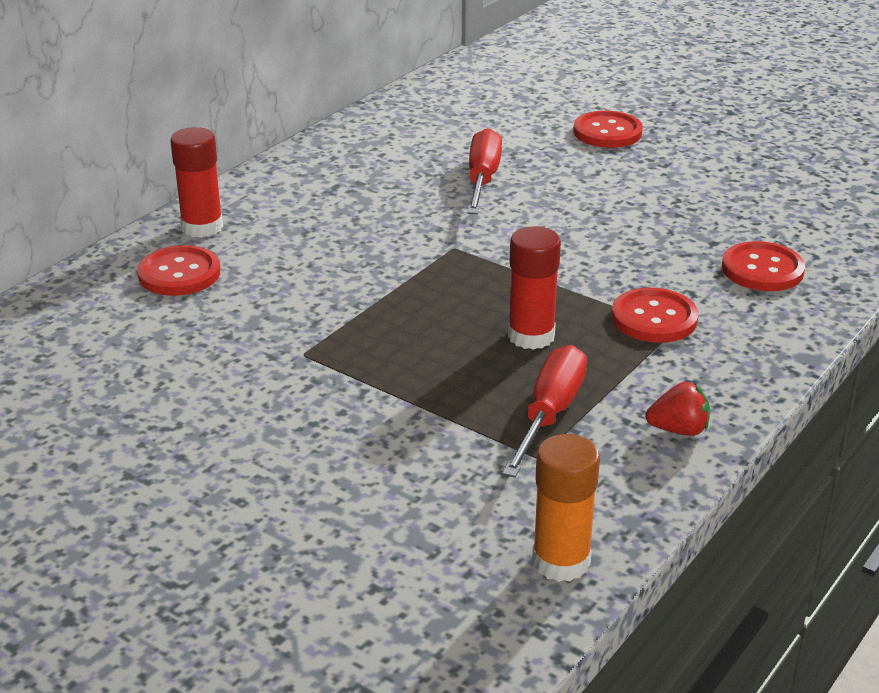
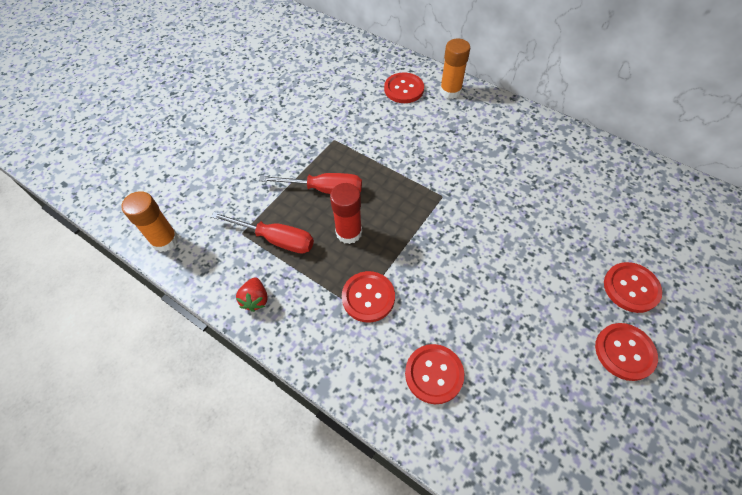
camera: 90 degrees right, 25 degrees up
red glue stick [170,127,223,238] -> orange glue stick [440,38,470,99]
red screwdriver [467,128,502,214] -> red screwdriver moved to [259,173,362,194]
none -> red button [595,323,658,381]

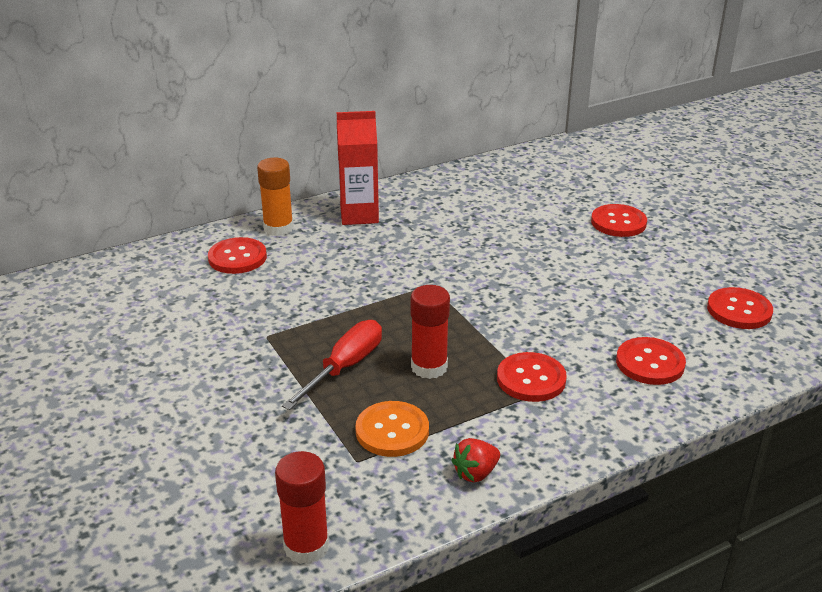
camera: 65 degrees left, 25 degrees down
orange glue stick [122,191,179,252] -> red glue stick [275,451,329,564]
red screwdriver [211,212,314,254] -> orange button [355,401,429,457]
red strawberry [236,278,267,312] -> red strawberry turned 120 degrees clockwise [451,438,500,483]
red button [595,323,658,381] -> red button moved to [707,287,773,329]
none -> red carton [337,111,379,225]

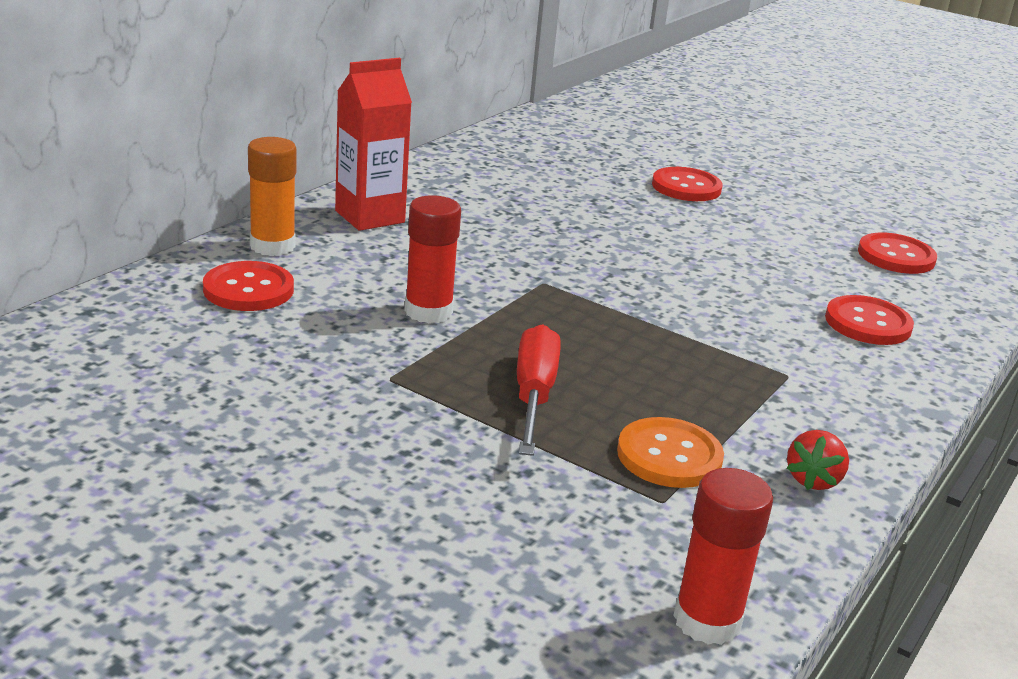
camera: 30 degrees left, 5 degrees down
red glue stick [411,285,450,379] -> red glue stick moved to [404,195,461,323]
red button [497,352,567,402] -> none

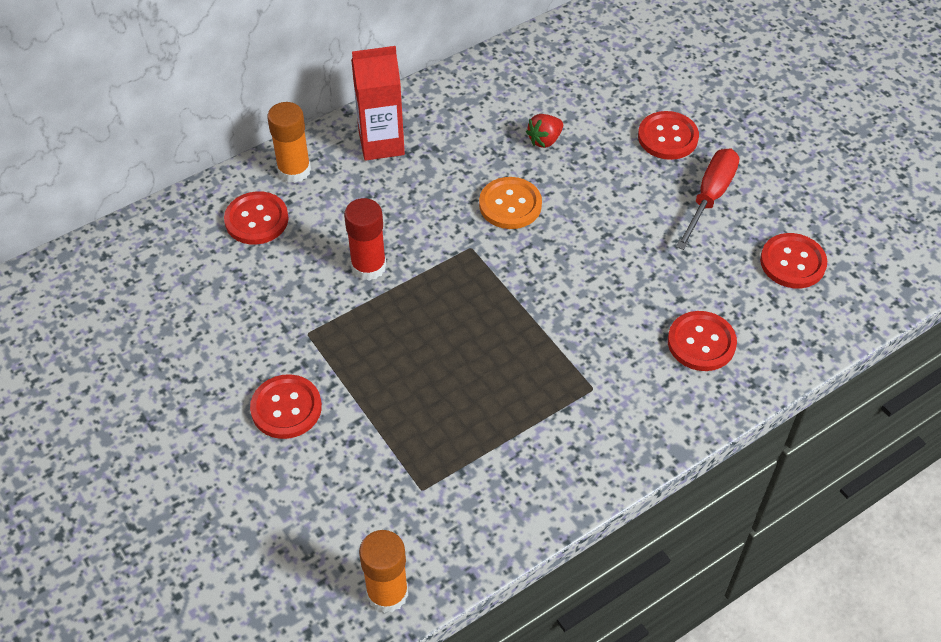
camera: 25 degrees right, 25 degrees up
red screwdriver [517,324,561,456] -> red screwdriver moved to [676,148,739,250]
orange button [617,417,724,488] -> orange button moved to [479,177,542,229]
red glue stick [673,468,773,645] -> orange glue stick [359,530,408,613]
red strawberry [787,430,849,490] -> red strawberry moved to [526,114,563,148]
none -> red button [250,374,322,439]

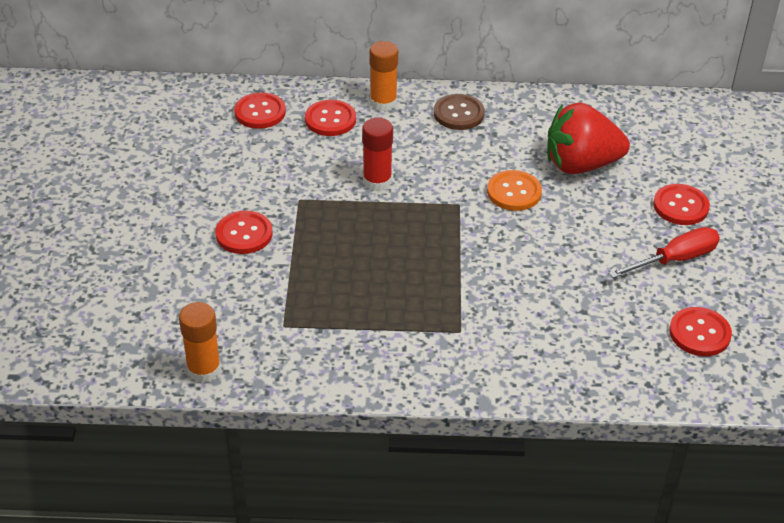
camera: 35 degrees right, 10 degrees down
red carton [351,46,405,161] -> brown button [434,94,485,130]
red strawberry [526,114,563,148] -> red strawberry [547,102,630,174], size x2.36
red button [668,311,737,371] -> red button moved to [234,92,286,129]

